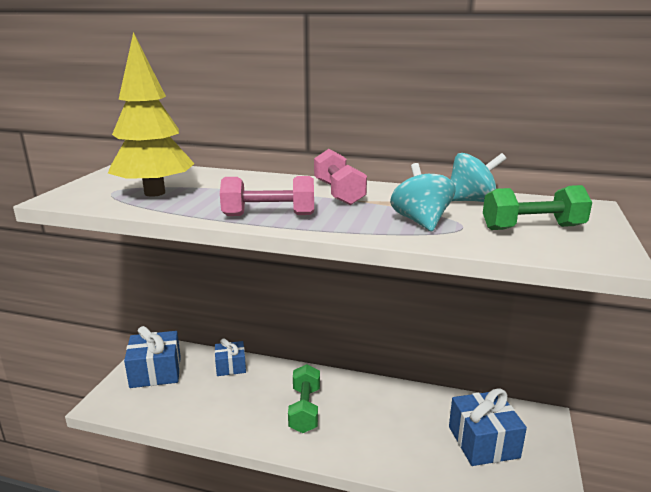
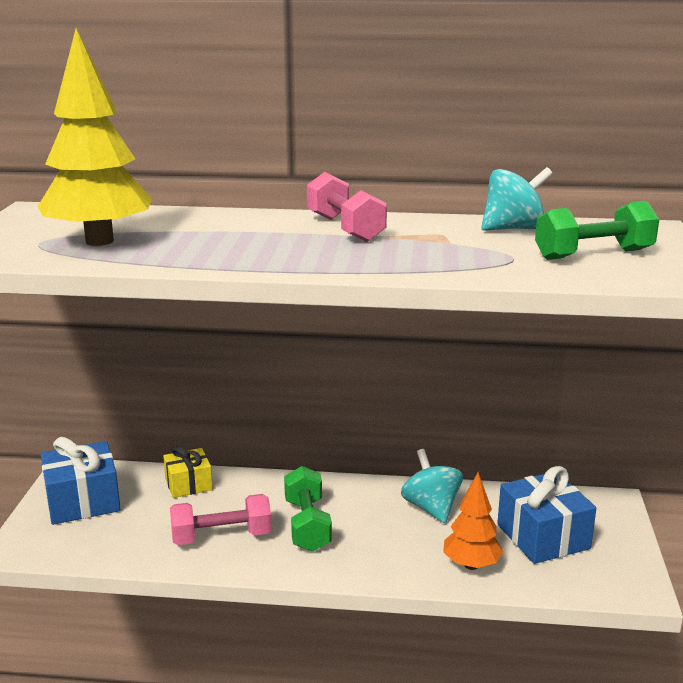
camera: 10 degrees left, 0 degrees up
blue gift [215,338,246,376] -> yellow gift [163,445,213,498]
pink dumbbell [220,176,314,216] -> pink dumbbell moved to [170,494,272,545]
turquoise spinning top [390,163,456,231] -> turquoise spinning top moved to [401,449,463,523]
none -> orange tree [443,472,504,570]

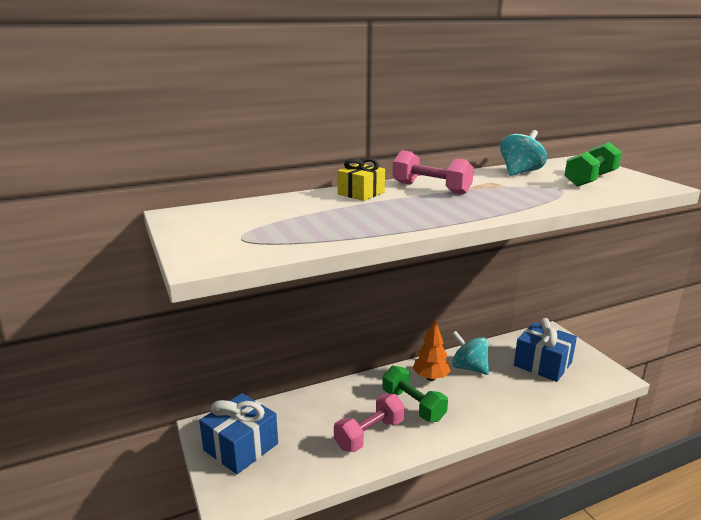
camera: 30 degrees left, 0 degrees up
yellow tree [37,28,152,246] -> none
yellow gift [163,445,213,498] -> yellow gift moved to [337,158,385,201]
orange tree [443,472,504,570] -> orange tree moved to [413,319,451,381]

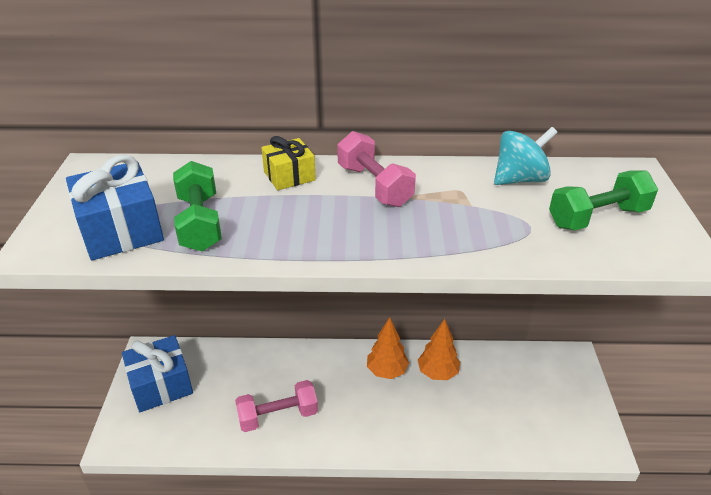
camera: 25 degrees right, 15 degrees up
green dumbbell [382,366,448,422] -> green dumbbell moved to [173,161,222,251]
turquoise spinning top [452,331,489,375] -> orange tree [418,319,460,380]
blue gift [514,318,577,382] -> blue gift moved to [66,155,164,260]

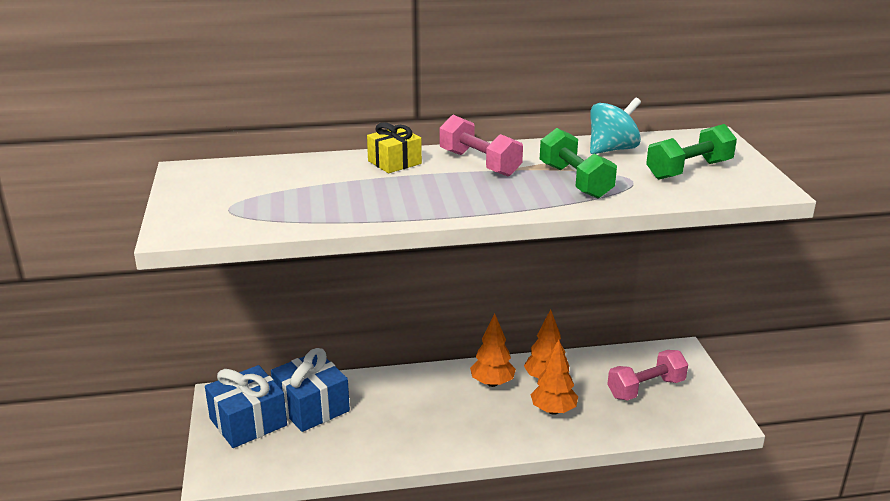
camera: 10 degrees left, 10 degrees down
blue gift [66,155,164,260] -> blue gift moved to [271,348,350,432]
green dumbbell [173,161,222,251] -> green dumbbell moved to [540,128,617,198]
pink dumbbell [235,380,318,432] -> pink dumbbell moved to [607,350,688,401]
none -> orange tree [530,339,578,415]

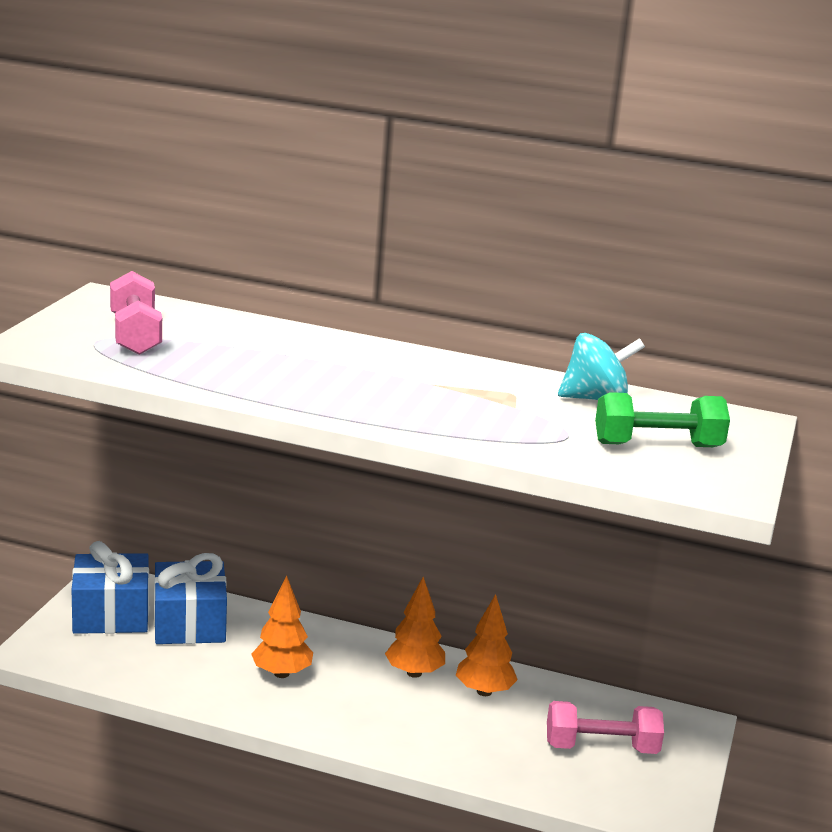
camera: 25 degrees right, 5 degrees down
yellow gift [367,122,422,173] -> none
pink dumbbell [439,115,523,177] -> pink dumbbell moved to [110,271,162,355]
orange tree [530,339,578,415] -> orange tree moved to [251,575,313,678]
green dumbbell [540,128,617,198] -> none

